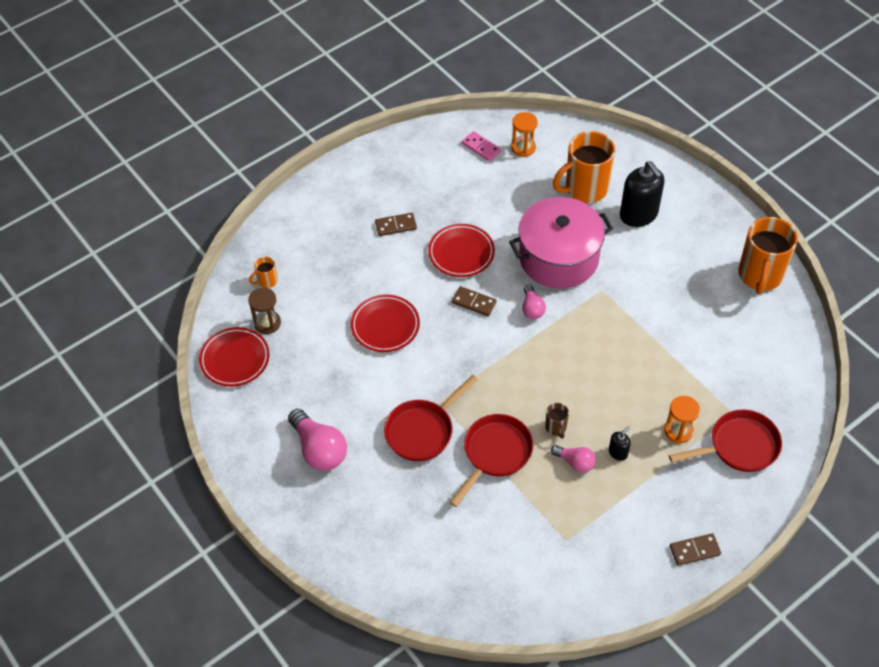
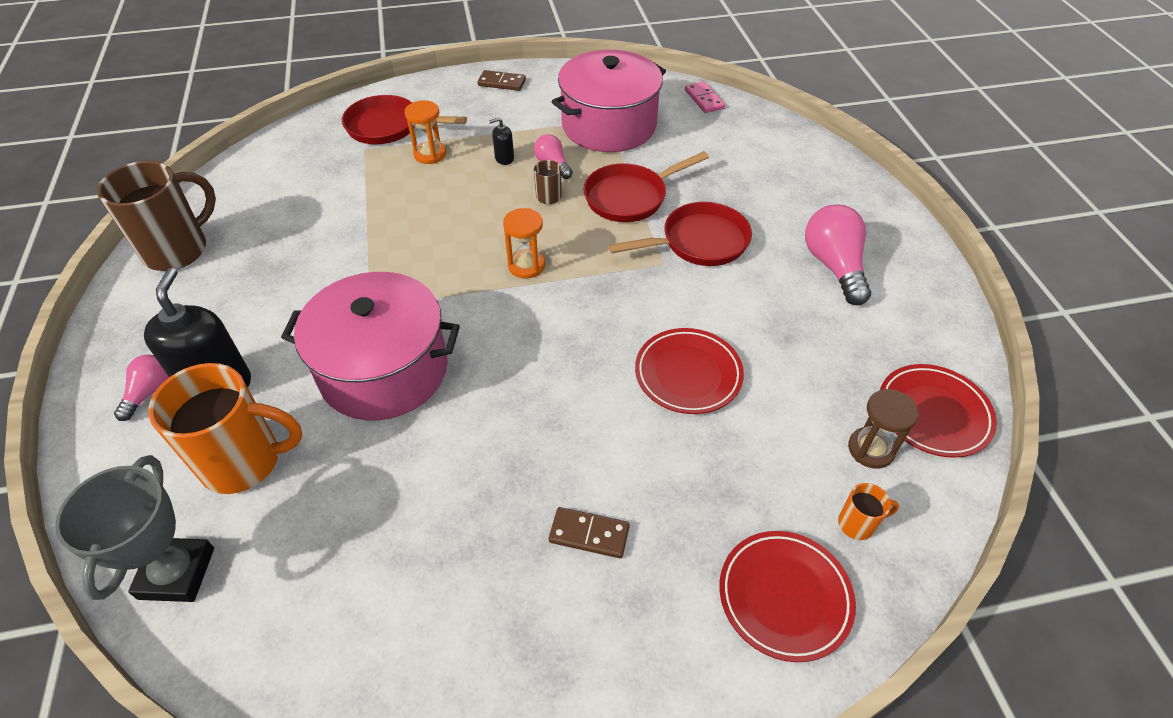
camera: 155 degrees left, 5 degrees down
red plate [428,224,495,277] -> red plate moved to [719,531,856,662]
brown domino [452,286,497,316] -> none
pink domino [462,131,501,162] -> pink domino moved to [685,81,725,113]
orange hourglass [511,112,538,157] -> orange hourglass moved to [503,208,545,279]
pink light bulb [522,285,546,319] -> pink light bulb moved to [114,354,169,421]
orange mug [738,217,798,294] -> brown mug [97,161,216,271]
none -> grey trophy [55,455,214,602]
none -> pink pot [552,50,666,152]

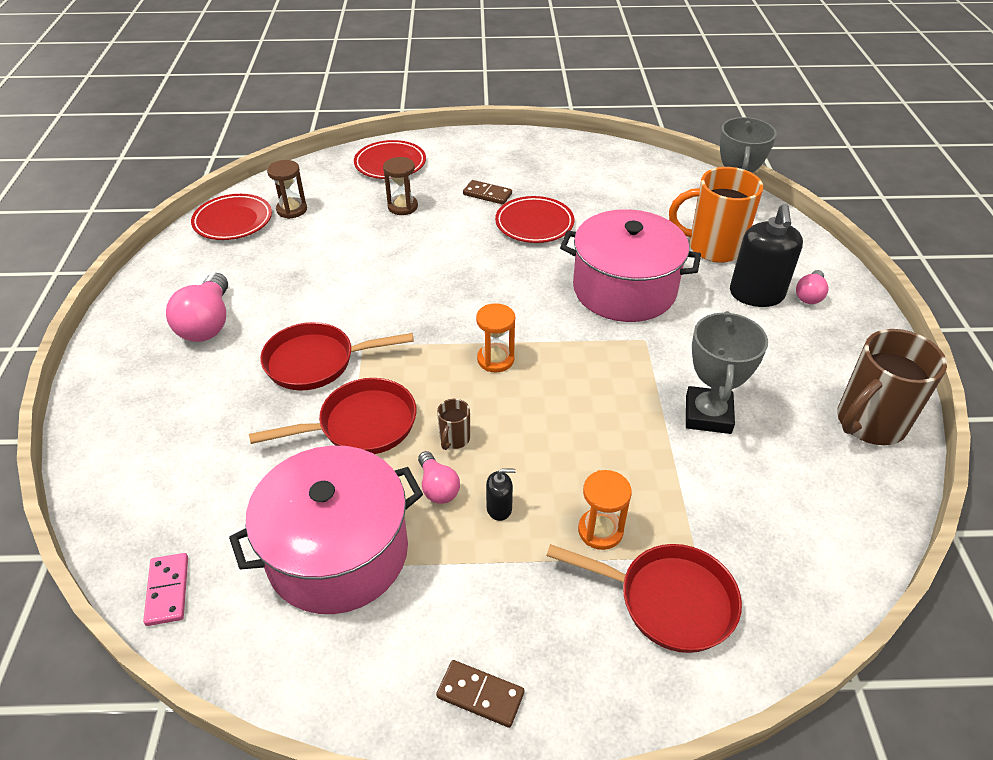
camera: 170 degrees left, 5 degrees down
red plate [635,328,744,414] -> red plate moved to [495,196,574,243]
orange mug [838,483,899,540] -> none
none -> brown hourglass [383,157,418,215]
none -> grey trophy [686,311,768,434]

